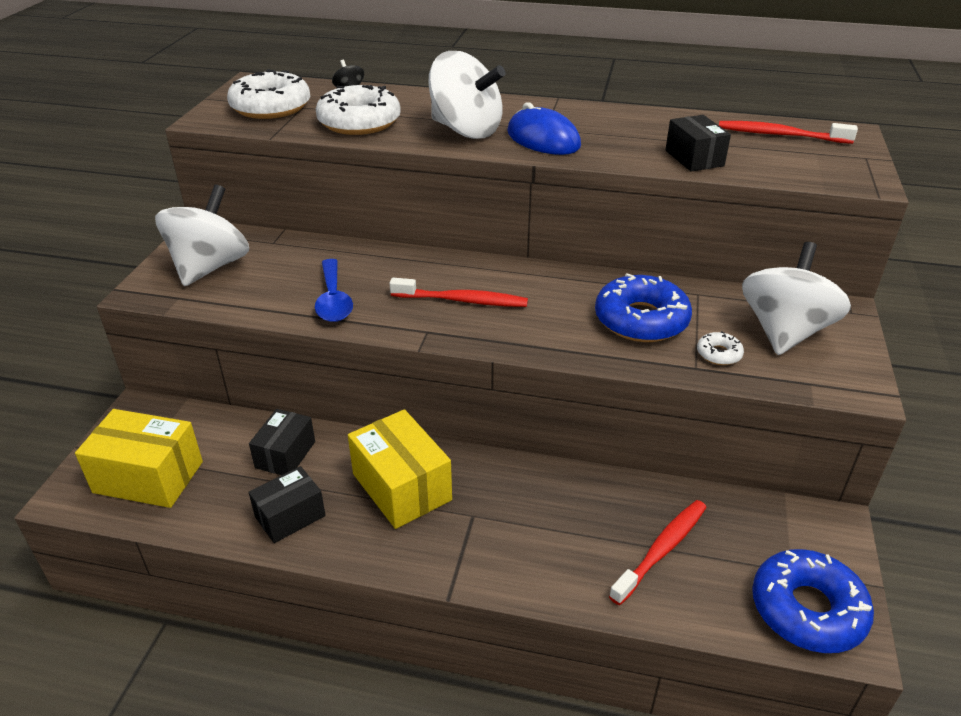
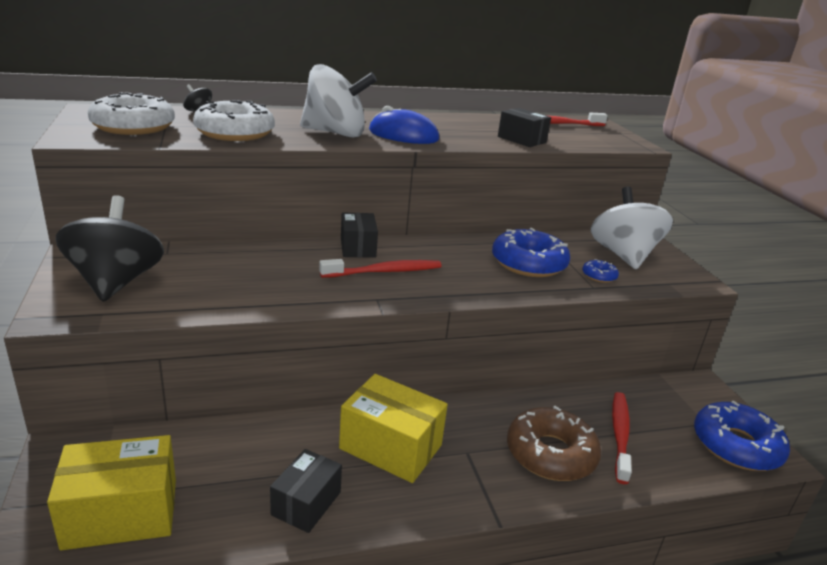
camera: 30 degrees left, 10 degrees down
white spinning top [155,185,249,286] -> black spinning top [56,195,164,302]
black box [249,409,315,475] -> black box moved to [341,213,378,258]
blue spoon [315,259,353,322] -> none
white donut [697,331,744,365] -> blue donut [582,259,619,283]
none -> brown donut [507,406,601,481]

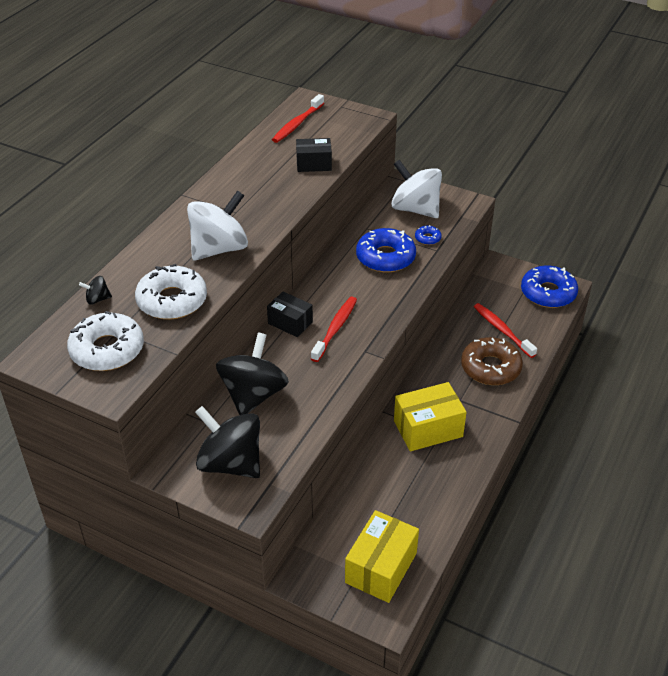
camera: 45 degrees left, 15 degrees up
black box [270,449,342,533] -> none
blue mouse [369,106,439,144] -> none
none -> black spinning top [216,333,289,415]

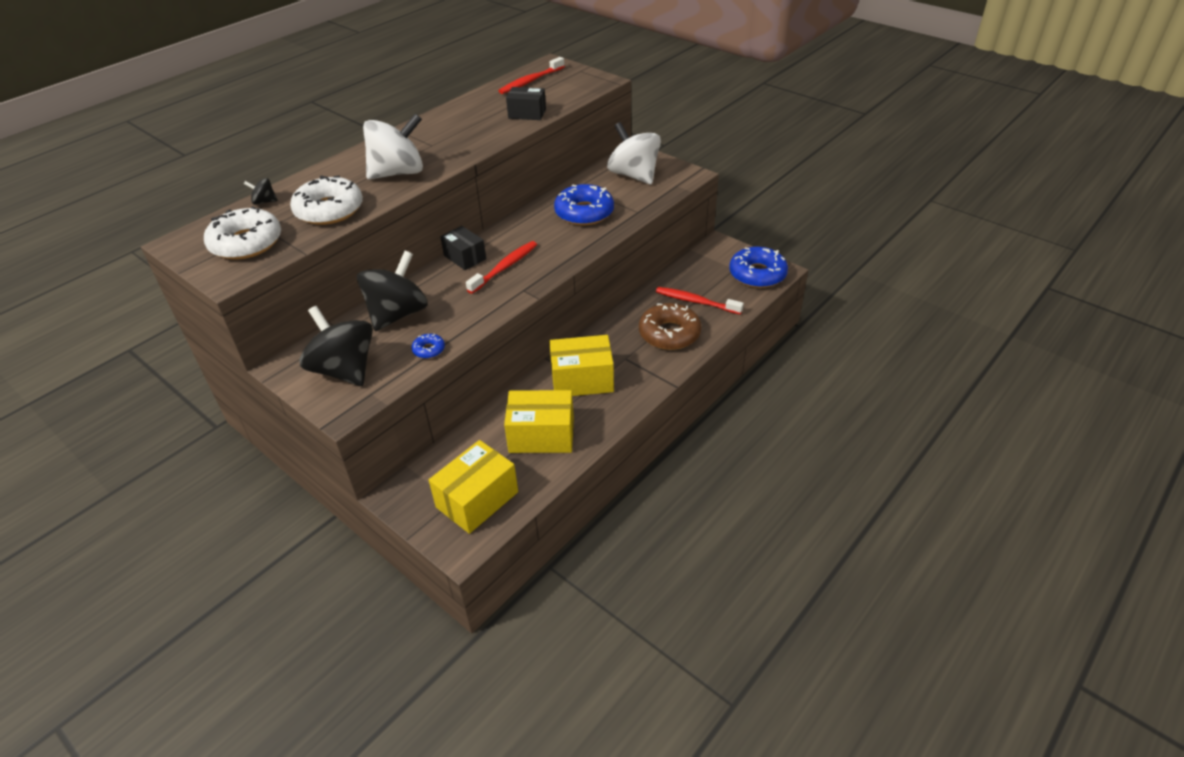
camera: 15 degrees right, 0 degrees up
blue donut [415,225,442,245] -> blue donut moved to [412,333,445,359]
red toothbrush [474,303,537,358] -> red toothbrush turned 45 degrees counterclockwise [656,287,744,314]
none -> yellow box [504,390,574,453]

